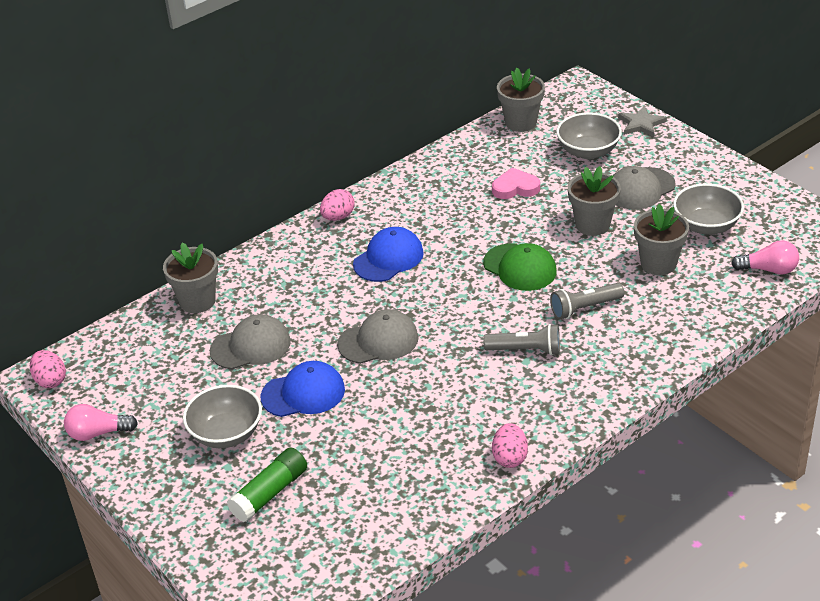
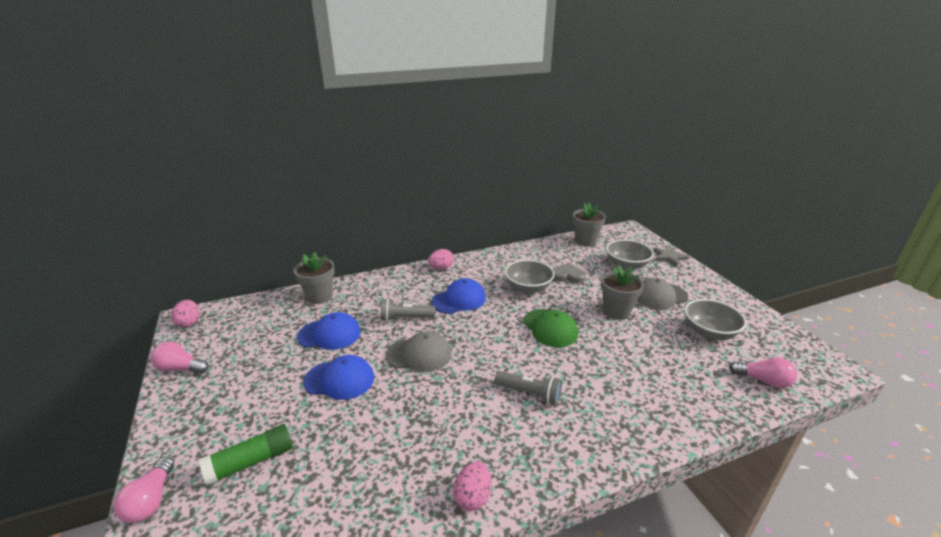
camera: 15 degrees right, 10 degrees down
grey bowl [183,385,262,448] -> grey bowl moved to [505,260,555,294]
grey cap [209,314,291,369] -> blue cap [297,312,361,350]
pink heart [492,168,540,199] -> grey heart [552,263,586,284]
grey flashlight [550,283,624,320] -> grey flashlight moved to [381,299,435,321]
grey flower pot [634,204,689,275] -> none
none -> pink light bulb [113,457,174,523]

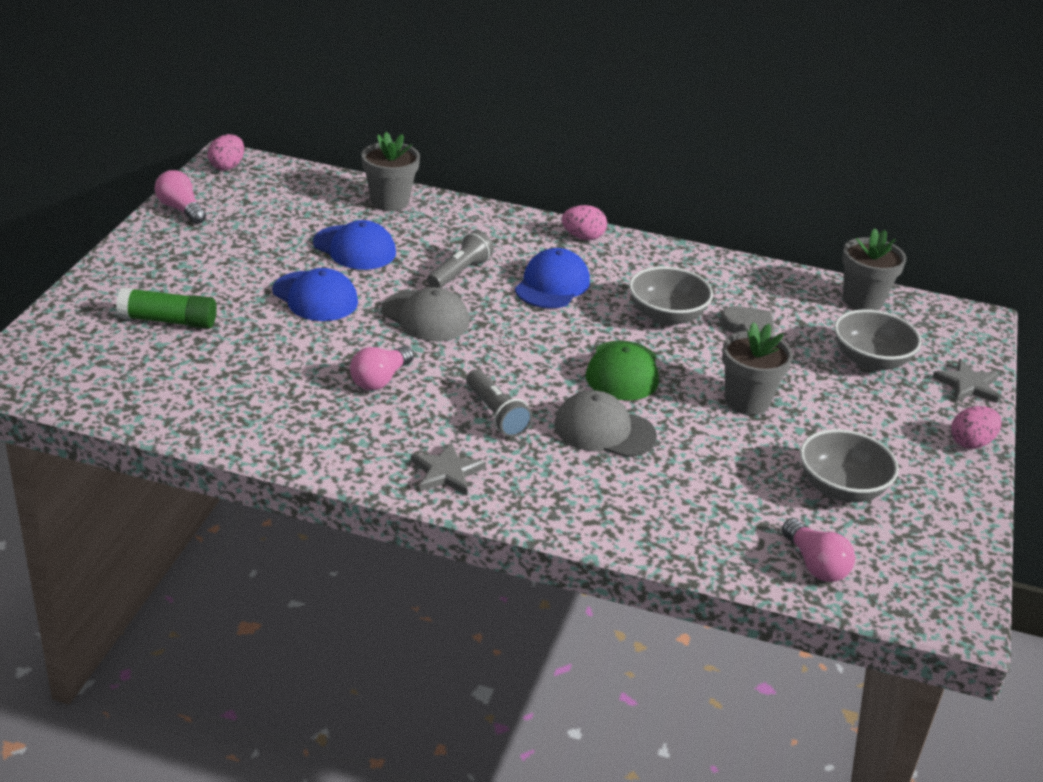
camera: 35 degrees right, 5 degrees up
pink light bulb [113,457,174,523] -> pink light bulb moved to [350,346,414,391]
grey flashlight [381,299,435,321] -> grey flashlight turned 90 degrees clockwise [427,230,494,288]
blue cap [431,278,486,314] -> blue cap turned 75 degrees counterclockwise [515,248,590,309]
pink egg [453,461,491,511] -> pink egg moved to [951,406,1002,449]
grey cap [636,277,688,310] -> grey cap moved to [554,390,657,457]
none -> grey star [411,442,486,496]

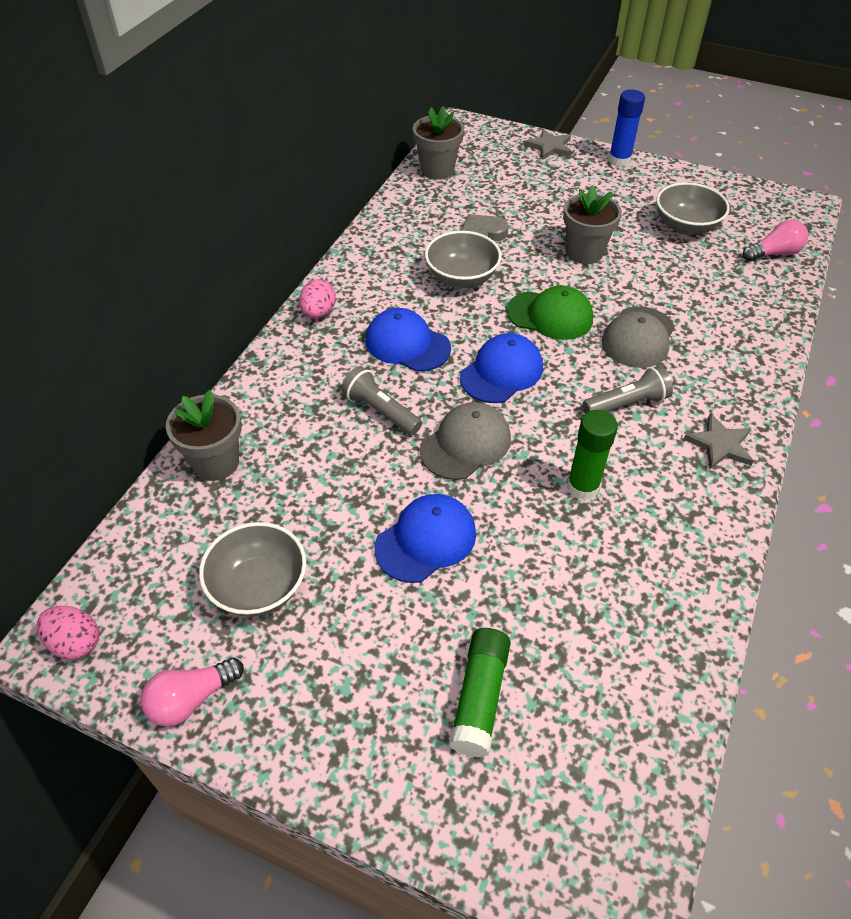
camera: 80 degrees left, 15 degrees up
blue cap [313,220,396,270] -> blue cap moved to [460,333,543,403]
pink light bulb [350,346,414,391] -> green glue stick [567,410,618,500]
grey bowl [834,309,922,371] -> grey bowl moved to [199,522,306,617]
pink egg [951,406,1002,449] -> blue glue stick [608,89,645,167]

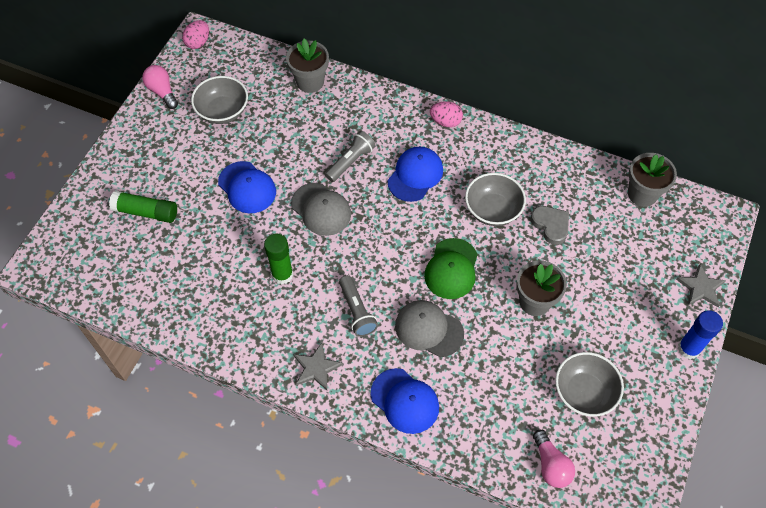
camera: 90 degrees right, 10 degrees up
blue cap [460,333,543,403] -> blue cap moved to [371,368,439,434]

